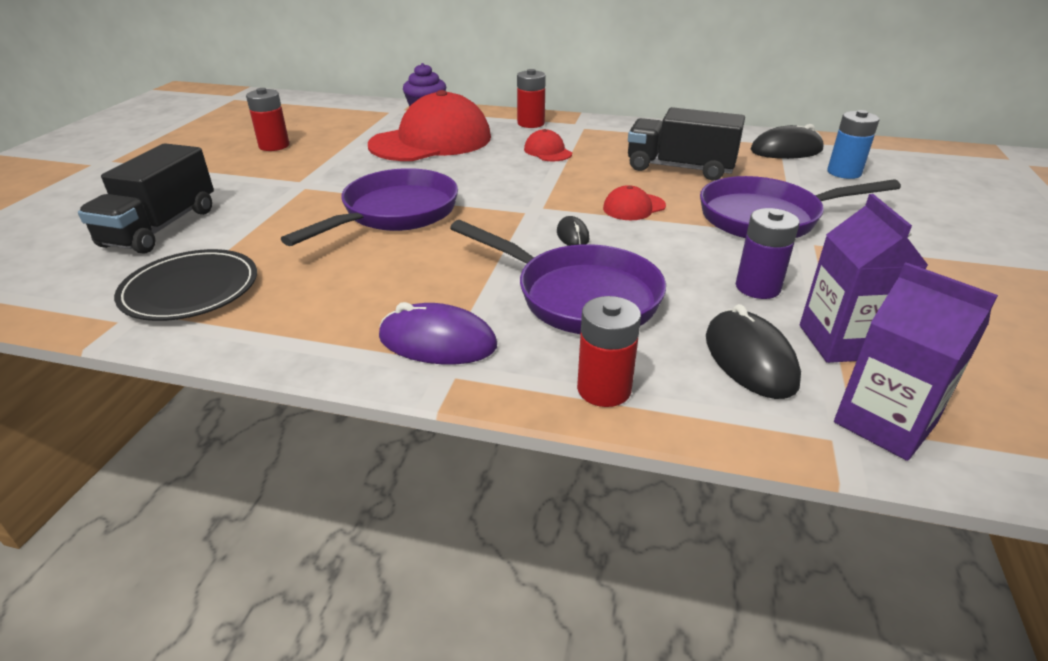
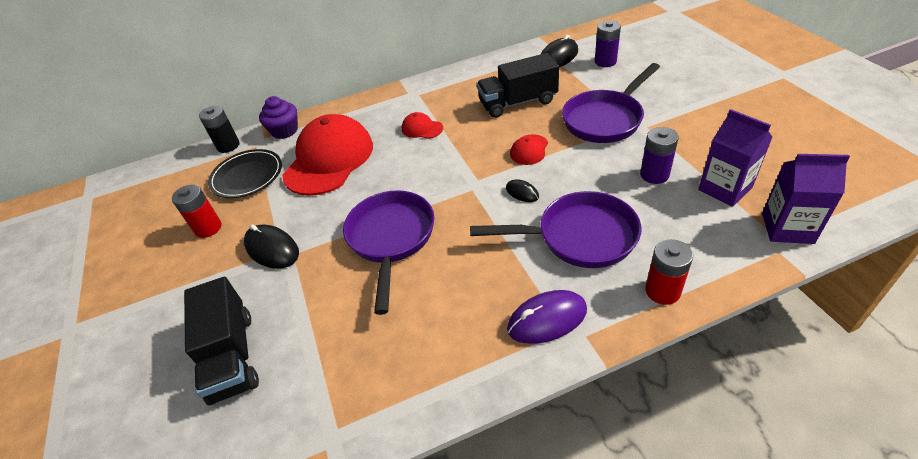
camera: 30 degrees left, 10 degrees up
black plate [114,249,257,321] -> black plate moved to [208,149,282,198]
red battery [517,69,546,128] -> none
black mouse [706,304,801,399] -> black mouse moved to [244,224,299,269]
blue battery [827,110,879,179] -> purple battery [595,21,621,67]
none -> black battery [199,106,240,153]

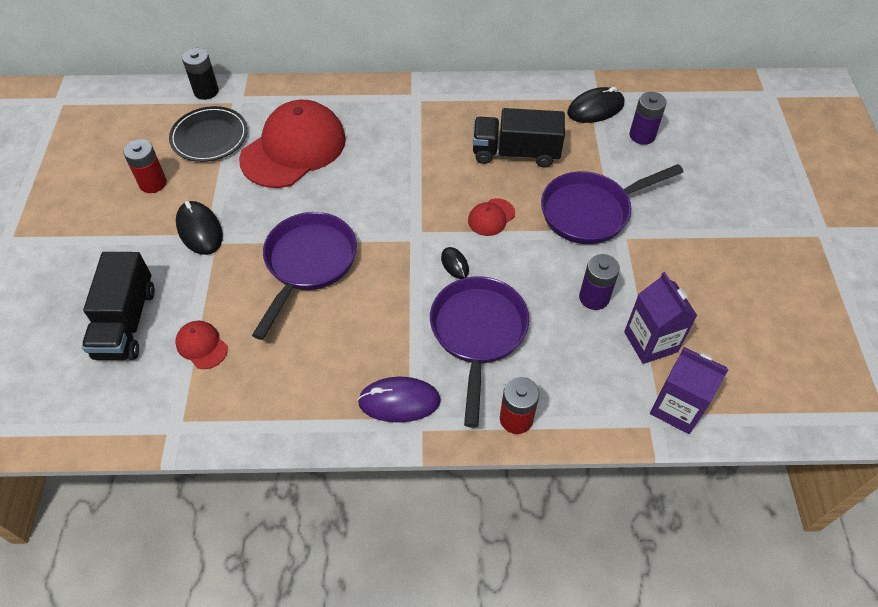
camera: 15 degrees right, 10 degrees up
purple cupcake [259,96,298,139] -> none
red cap [402,112,443,139] -> red cap moved to [175,321,228,369]
purple pan [470,191,641,268] -> purple pan turned 105 degrees counterclockwise [430,276,529,428]

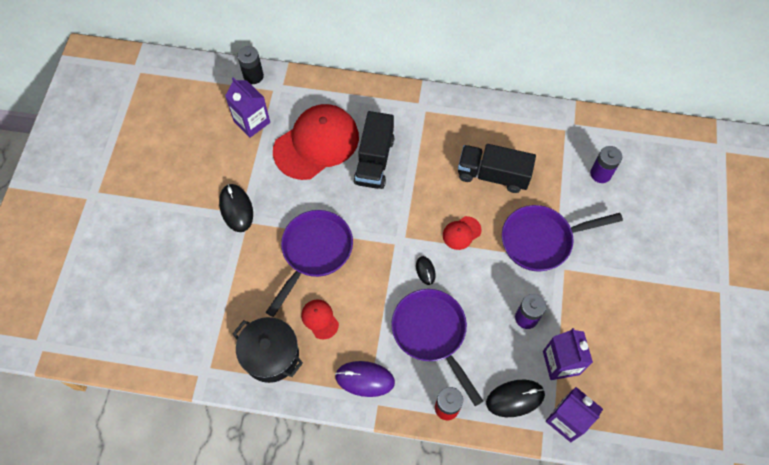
camera: 10 degrees right, 10 degrees up
black truck [82,252,155,360] -> black truck moved to [354,111,395,189]
red battery [123,139,167,193] -> none
black plate [169,106,248,162] -> purple carton [225,77,270,138]
red cap [175,321,228,369] -> red cap moved to [301,300,339,339]
purple pan [430,276,529,428] -> purple pan turned 45 degrees counterclockwise [391,289,483,406]
black mouse [567,87,624,123] -> black mouse moved to [486,380,545,417]
none -> black pot [233,317,303,383]

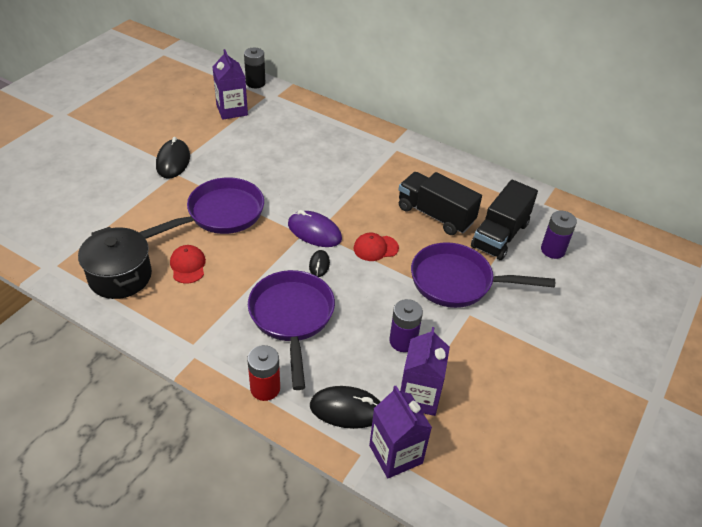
camera: 20 degrees right, 20 degrees down
red cap [273,104,359,180] -> none
purple mouse [335,361,395,397] -> purple mouse moved to [288,210,342,247]
black truck [354,111,395,189] -> black truck moved to [471,179,538,260]

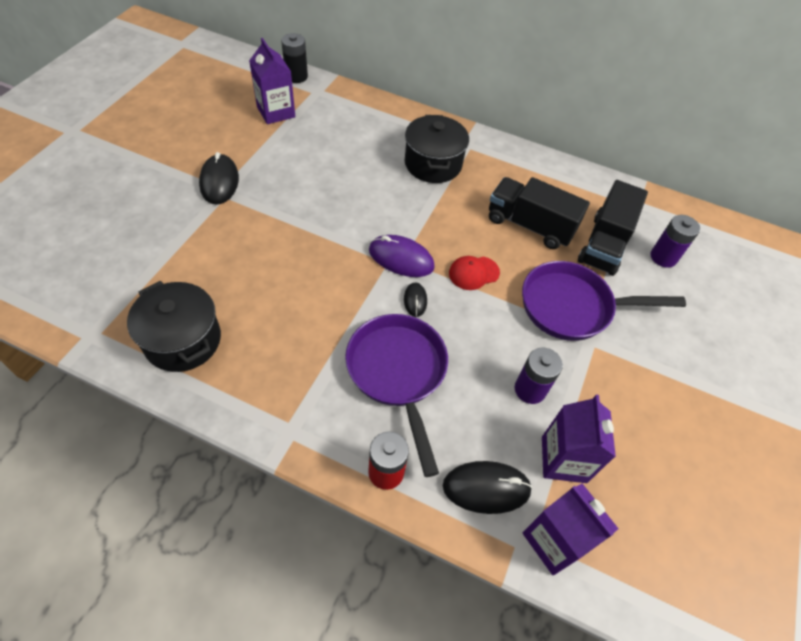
camera: 10 degrees left, 10 degrees up
purple pan [139,178,264,239] -> none
red cap [170,245,206,284] -> none
none -> black pot [405,115,469,183]

